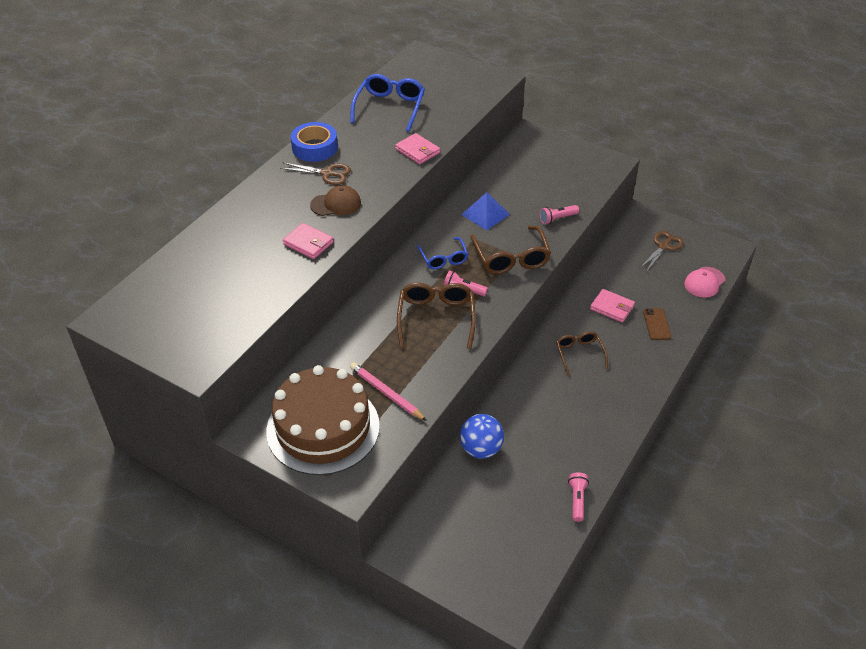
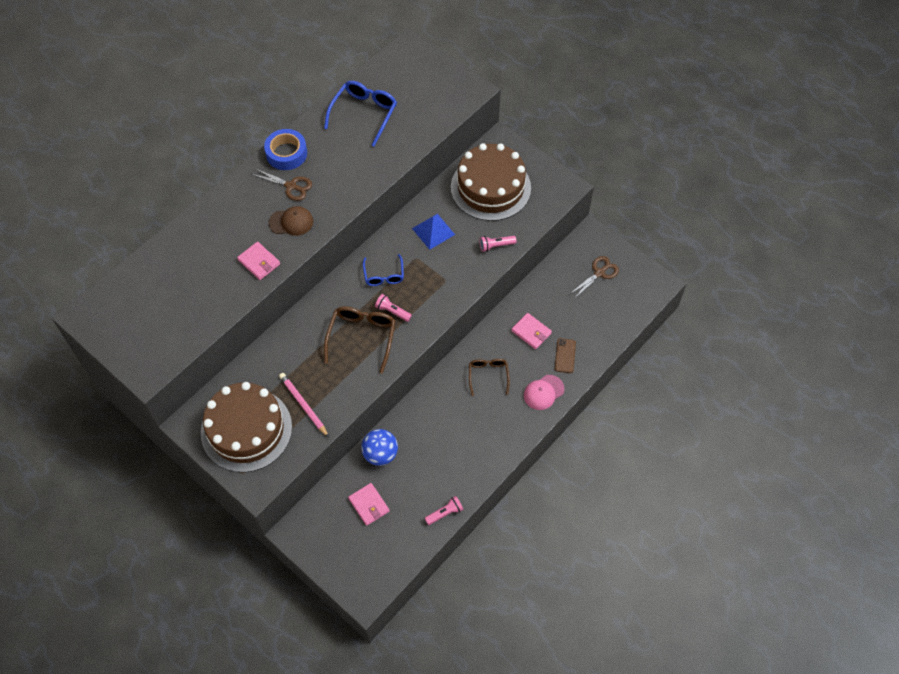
camera: 10 degrees right, 15 degrees up
pink wallet [395,133,440,164] -> pink wallet moved to [348,483,390,526]
brown glasses [470,226,551,274] -> none
pink flashlight [568,472,589,522] -> pink flashlight turned 45 degrees clockwise [425,496,464,525]
pink cap [684,267,725,298] -> pink cap moved to [524,375,564,410]
none -> brown cake [451,143,531,221]

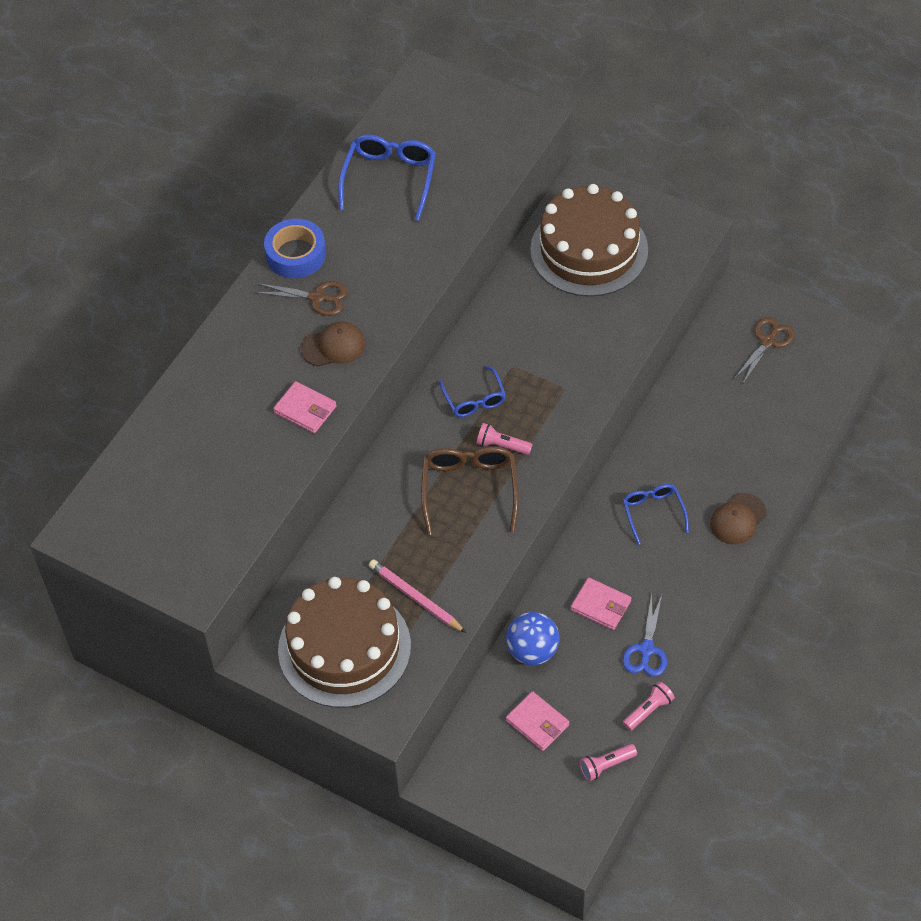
camera: 10 degrees left, 5 degrees down
blue pyramid [412,214,455,250] -> none
brown glasses [469,359,510,396] -> blue glasses [623,484,689,545]
pink flashlight [480,236,517,252] -> pink flashlight moved to [579,744,637,781]
pink wallet [511,313,552,349] -> pink wallet moved to [571,578,631,630]
pink cap [524,375,564,410] -> brown cap [710,493,766,544]
brown phone [555,338,576,373] -> none
none -> blue scissors [623,593,667,677]

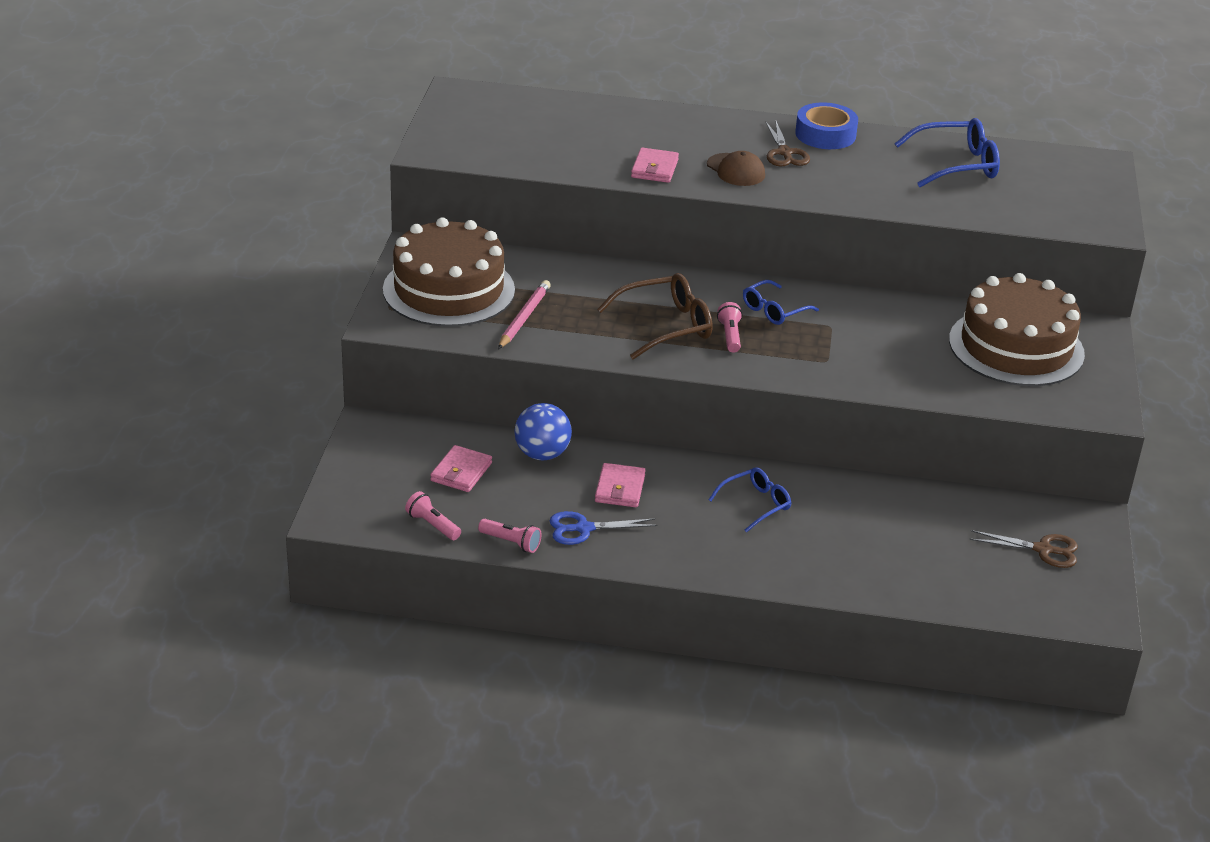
camera: 65 degrees right, 20 degrees down
brown cap [710,493,766,544] -> none

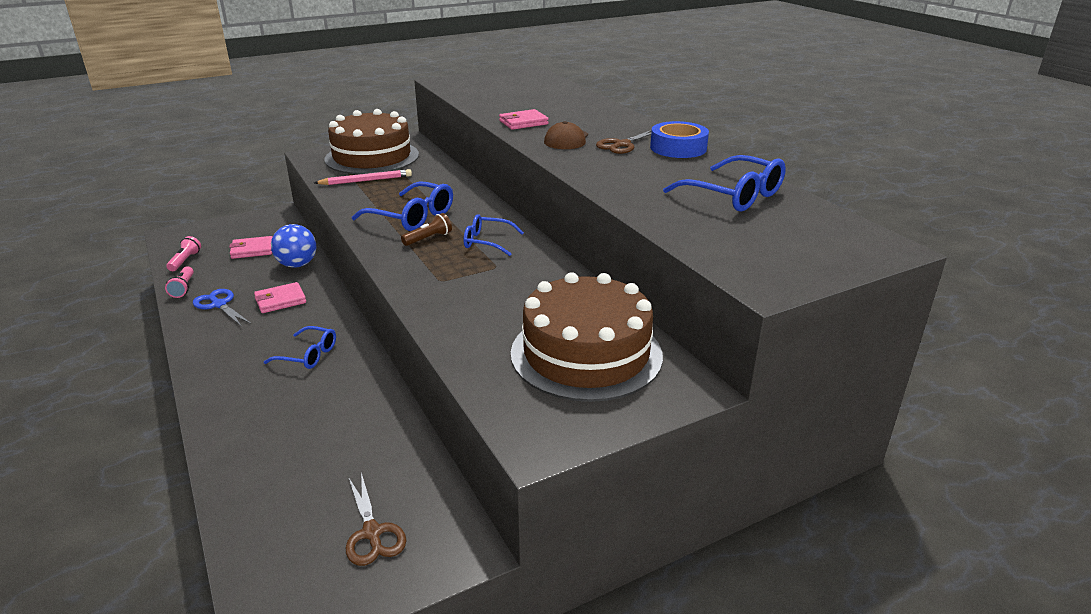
camera: 55 degrees right, 5 degrees down
brown glasses [597,273,713,359] -> blue glasses [352,182,453,231]
pink flashlight [717,302,742,353] -> brown flashlight [401,213,452,246]

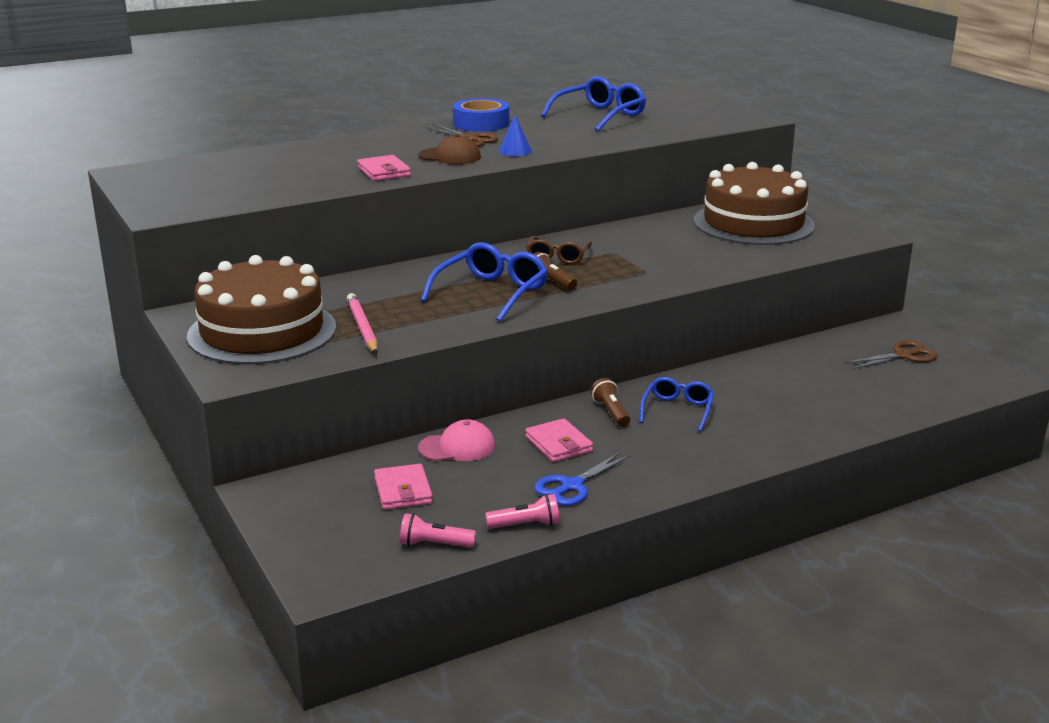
camera: 90 degrees left, 5 degrees down
blue ball [271,224,316,268] -> pink cap [418,419,495,461]
blue glasses [463,214,524,256] -> brown glasses [527,236,592,264]
none -> blue cone [499,115,532,156]
none -> brown flashlight [591,378,630,427]

